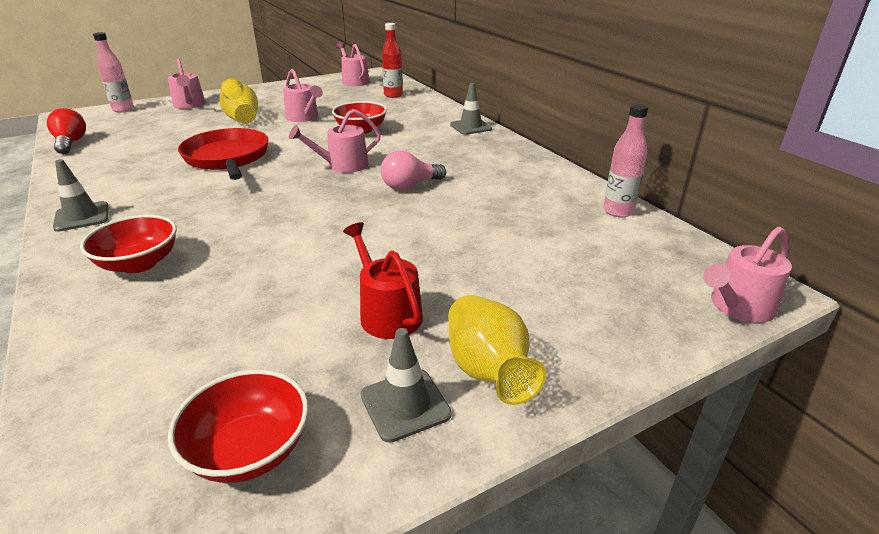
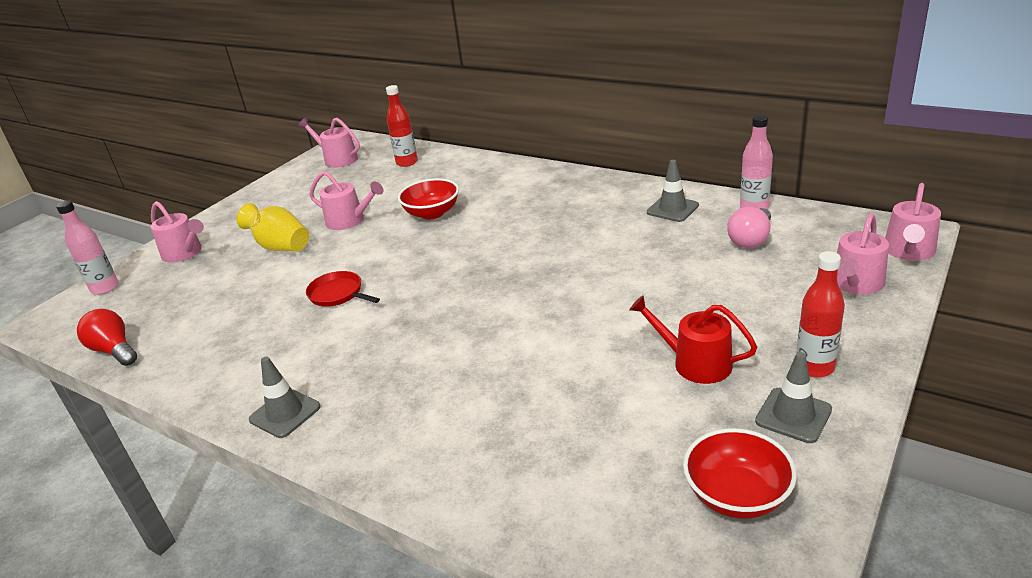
camera: 25 degrees left, 0 degrees up
red bowl [80,215,177,273] -> none
red pan [178,128,269,180] -> red pan [306,271,380,307], size x0.55
pink watering can [289,109,381,173] -> pink watering can moved to [837,213,889,294]
pink light bulb [381,151,446,190] -> pink light bulb moved to [727,207,771,248]
yellow vase [448,295,546,405] -> red bottle [797,251,845,378]
grey traffic cone [450,83,492,135] -> grey traffic cone moved to [647,160,699,222]

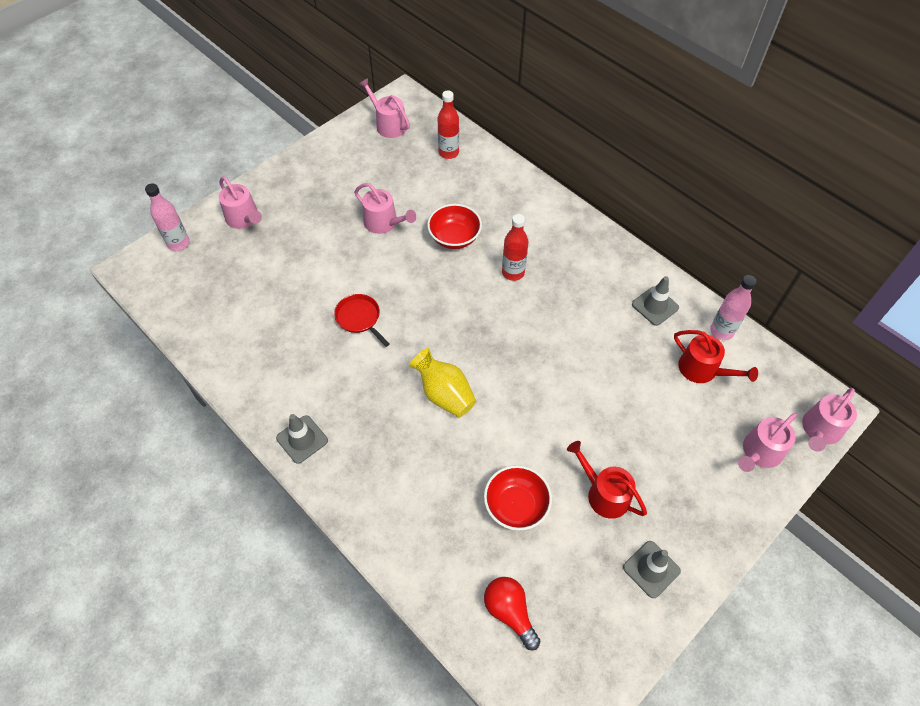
camera: 10 degrees right, 25 degrees up
red light bulb [77,309,137,366] -> red light bulb moved to [484,577,541,650]
yellow vase [237,203,309,251] -> yellow vase moved to [409,348,476,417]
red bowl [683,428,797,519] -> red bowl moved to [484,465,552,531]
pink light bulb [727,207,771,248] -> red watering can [674,330,758,383]
red bottle [797,251,845,378] -> red bottle moved to [502,214,528,281]

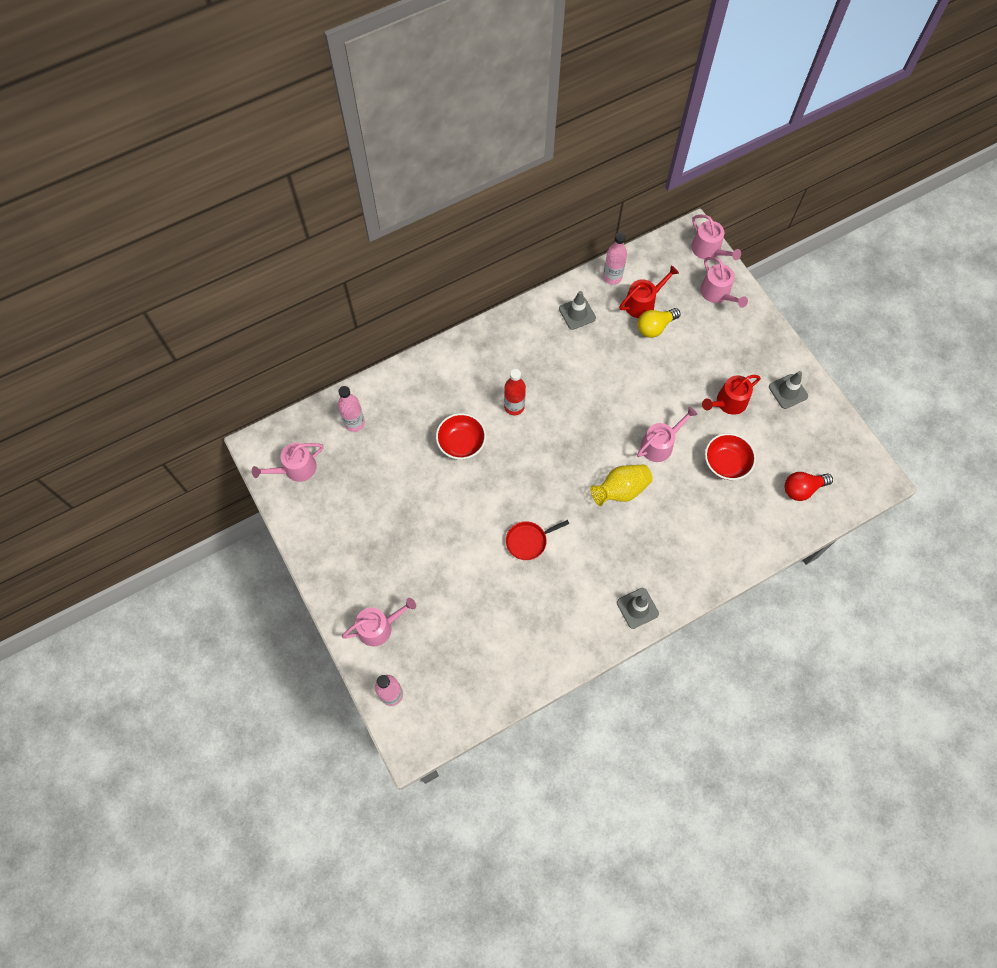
camera: 75 degrees left, 10 degrees up
pink watering can [354,183,416,234] -> pink watering can moved to [637,407,698,462]
red bottle [437,90,459,159] -> pink bottle [338,386,365,432]
none -> yellow light bulb [638,308,680,338]

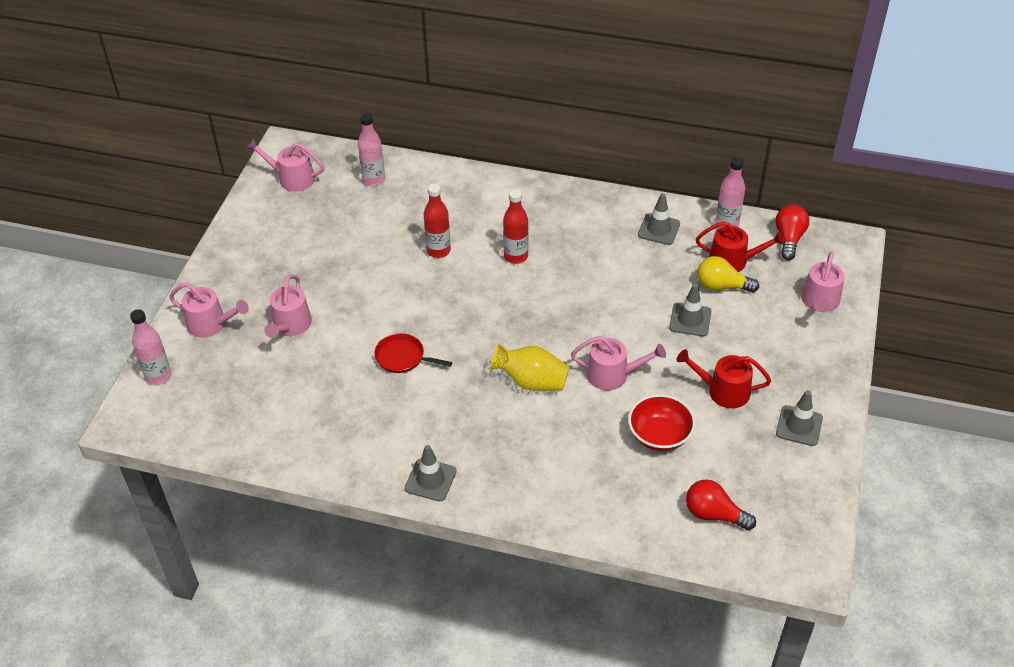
camera: 45 degrees right, 20 degrees down
red bowl [436,413,486,460] -> red bottle [424,184,451,258]
pink watering can [691,215,741,260] -> pink watering can moved to [265,274,312,338]
none -> grey traffic cone [669,284,712,336]
none -> red light bulb [775,204,809,260]

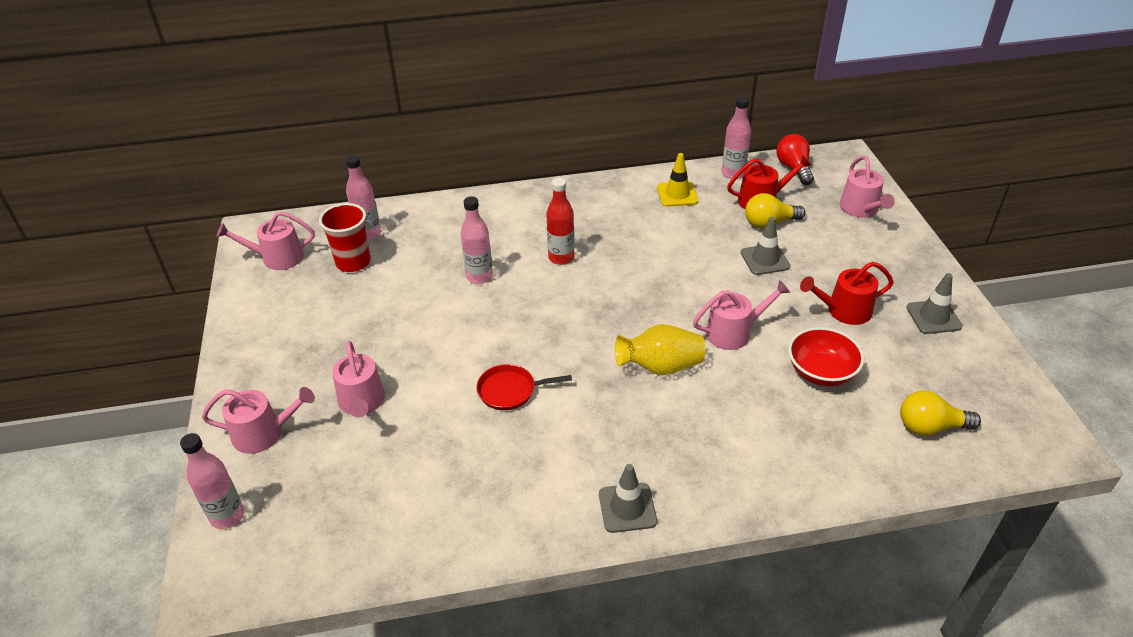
camera: 25 degrees left, 5 degrees down
red bottle [424,184,451,258] -> pink bottle [461,196,493,284]
grey traffic cone [638,193,680,245] -> yellow traffic cone [657,153,698,207]
red light bulb [686,479,756,530] -> yellow light bulb [900,390,981,436]
none -> red cup [319,203,371,272]

